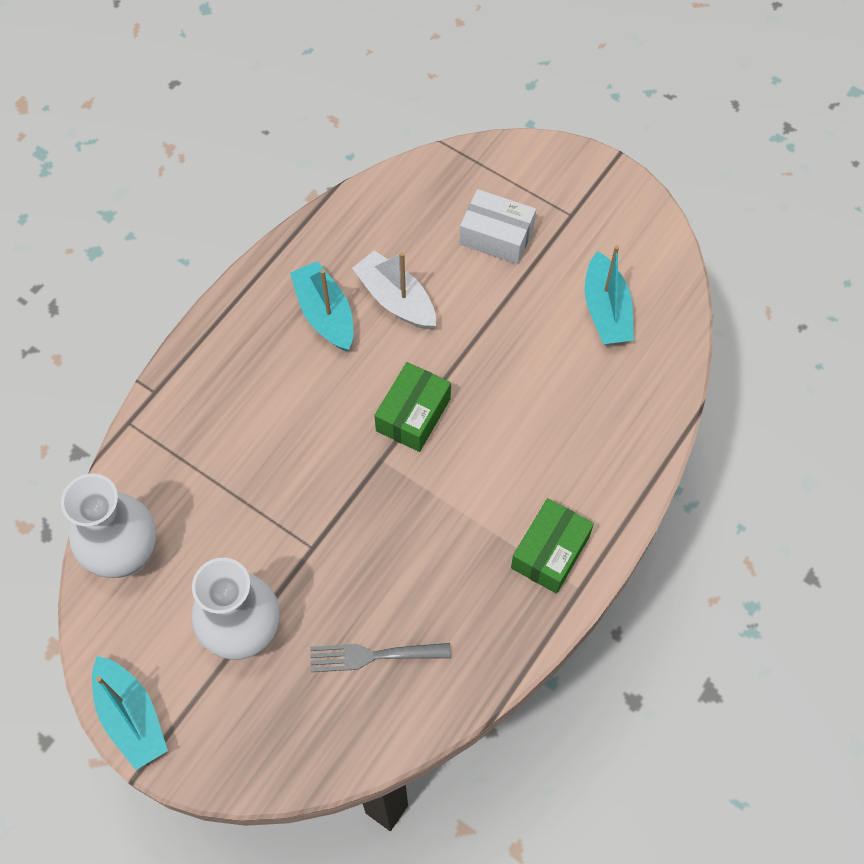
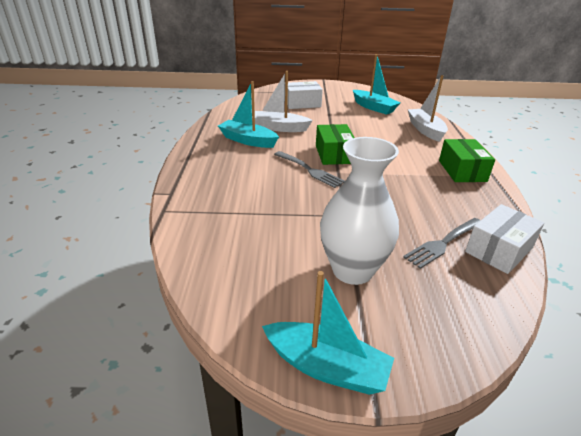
camera: 35 degrees left, 30 degrees down
white vase [61,474,156,578] -> none
none -> grey fork [274,151,345,188]
none -> white boat [408,75,448,142]
none -> white box [465,204,544,274]

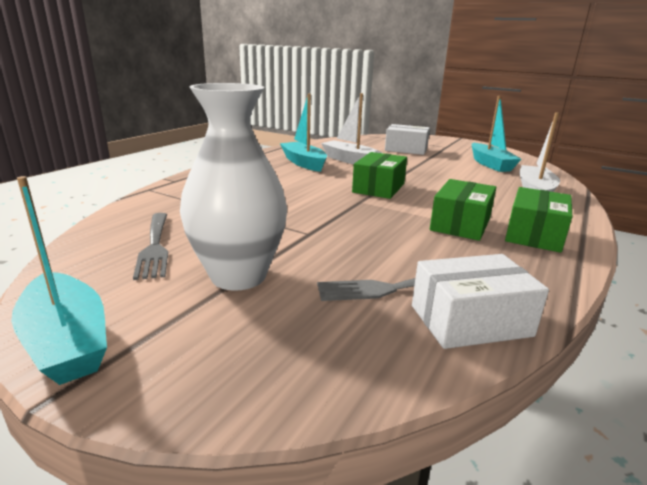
camera: 30 degrees right, 10 degrees down
grey fork [274,151,345,188] -> grey fork moved to [133,213,168,280]
none -> green box [430,179,496,241]

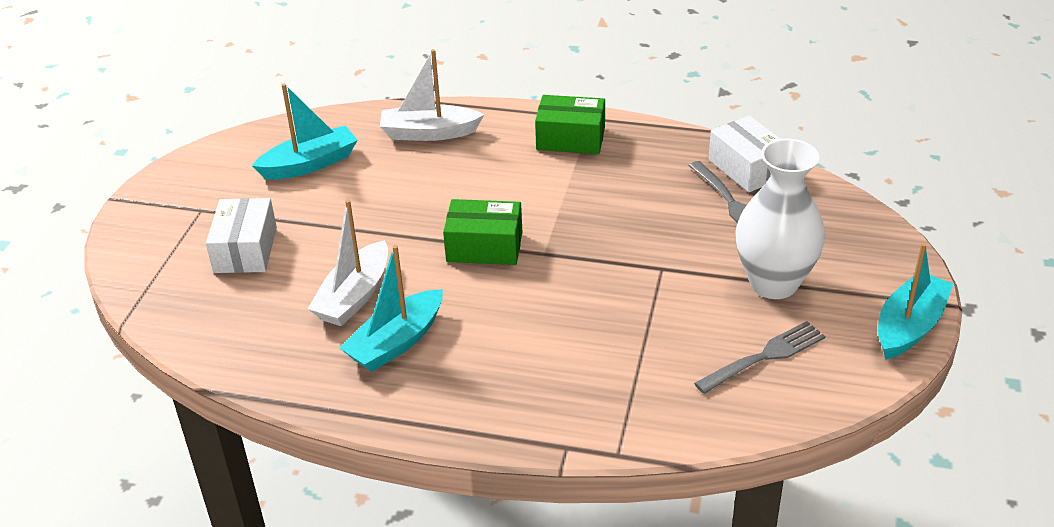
camera: 105 degrees left, 15 degrees up
green box [430,179,496,241] -> none

